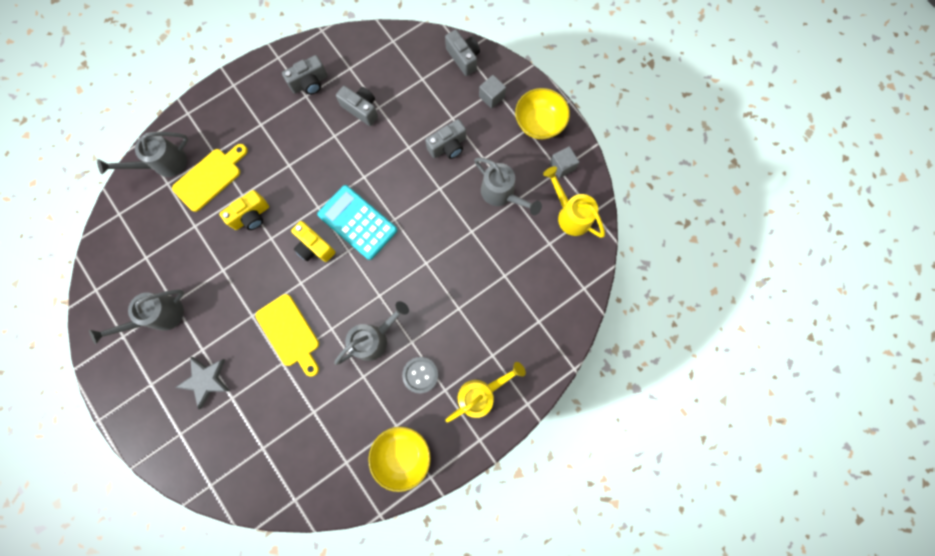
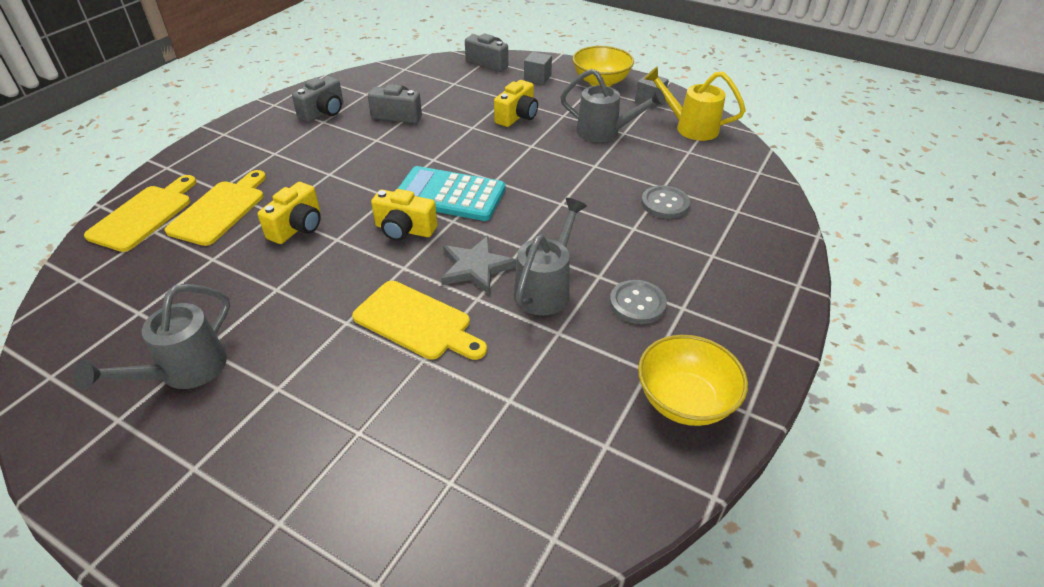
camera: 25 degrees left, 35 degrees down
grey watering can [97,132,188,177] -> yellow cutting board [84,175,197,252]
grey star [175,357,230,409] -> grey star moved to [441,236,517,294]
grey camera [425,119,466,159] -> yellow camera [494,80,538,127]
yellow watering can [446,362,526,423] -> none
none -> grey button [641,185,690,219]

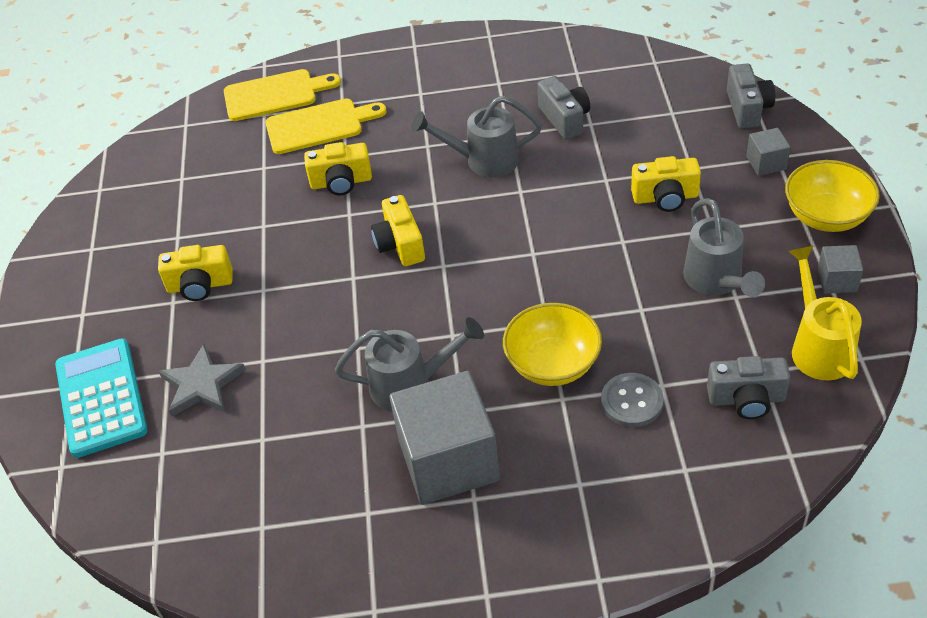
camera: 60 degrees right, 5 degrees up
grey watering can [74,284,230,390] -> grey watering can moved to [411,96,542,178]
grey camera [292,76,343,122] -> grey camera moved to [707,356,790,419]
yellow cutting board [352,281,487,360] -> none
turquoise calculator [398,166,506,221] -> turquoise calculator moved to [55,338,148,458]
grey star [441,236,517,294] -> grey star moved to [159,344,246,417]
grey button [610,280,667,324] -> grey cube [389,371,500,505]
yellow bowl [638,335,748,426] -> yellow bowl moved to [503,303,602,386]
none -> yellow camera [158,245,233,301]

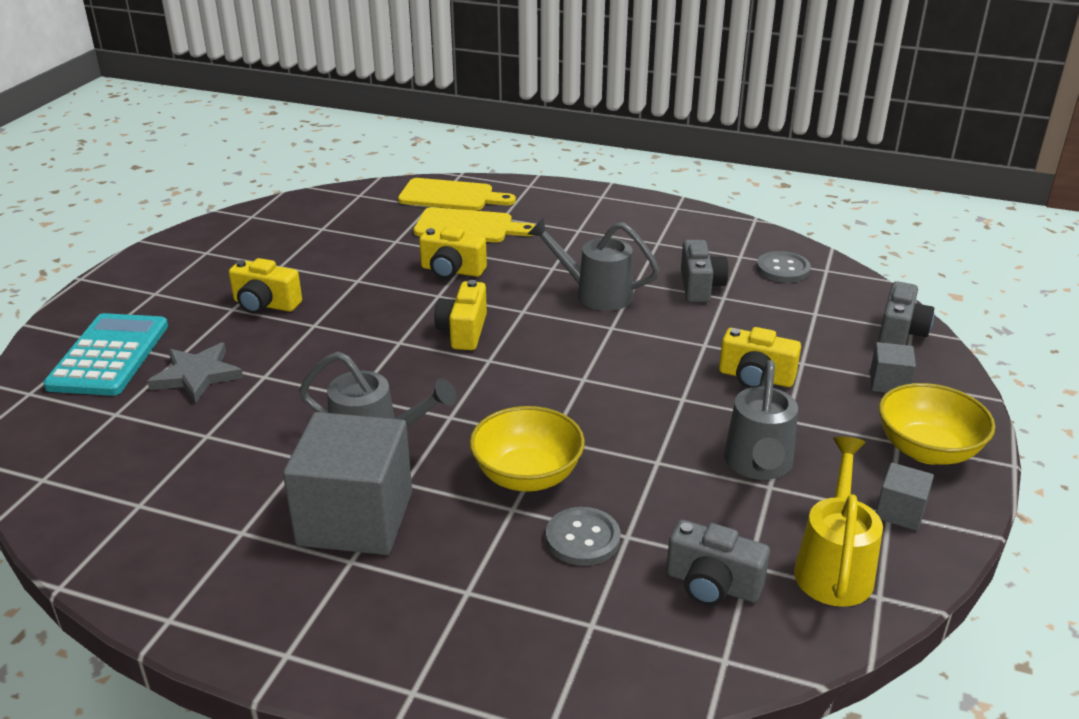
camera: 20 degrees right, 15 degrees down
none -> grey button [757,251,811,283]

